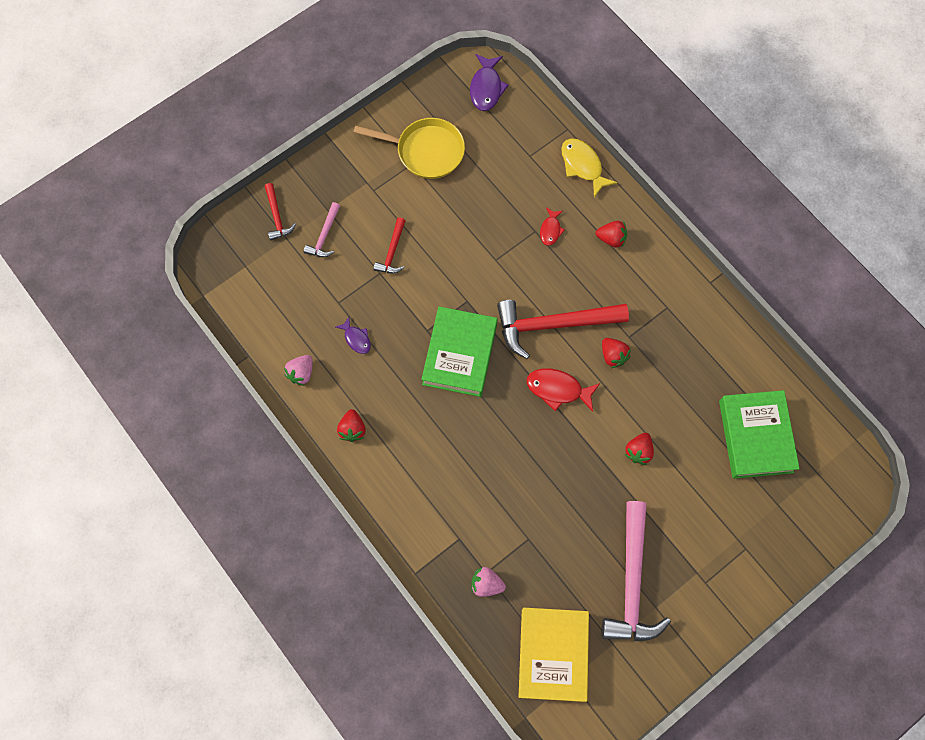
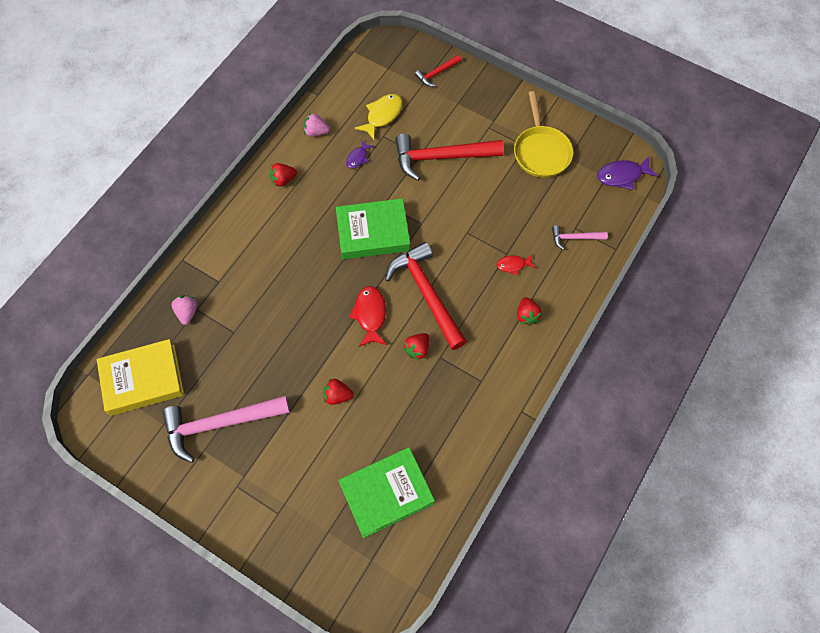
camera: 70 degrees right, 5 degrees down
pink hammer [304,202,340,257] -> pink hammer moved to [552,225,608,250]
red hammer [373,217,405,274] -> red hammer [395,134,504,181], size x2.06
yellow fish [561,138,617,197] -> yellow fish moved to [355,94,403,140]

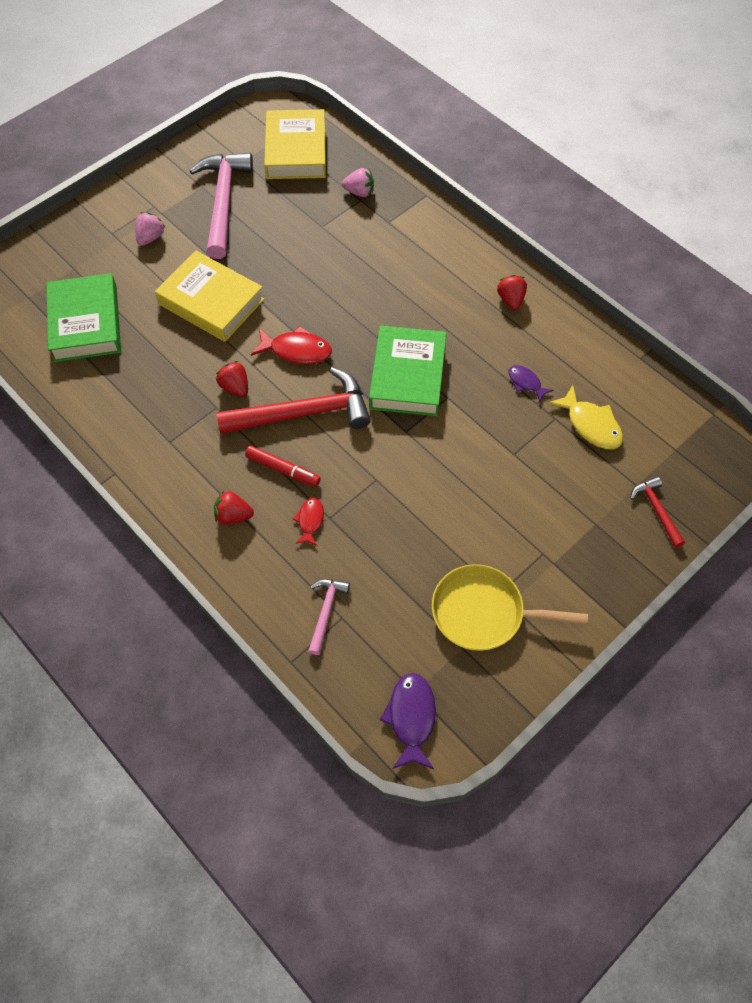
camera: 105 degrees right, 5 degrees down
pink strawberry [304,113,330,136] -> pink strawberry moved to [135,212,165,246]
red strawberry [323,378,354,405] -> yellow book [155,251,264,342]
red hammer [395,134,504,181] -> none
none -> red marker [245,446,320,487]

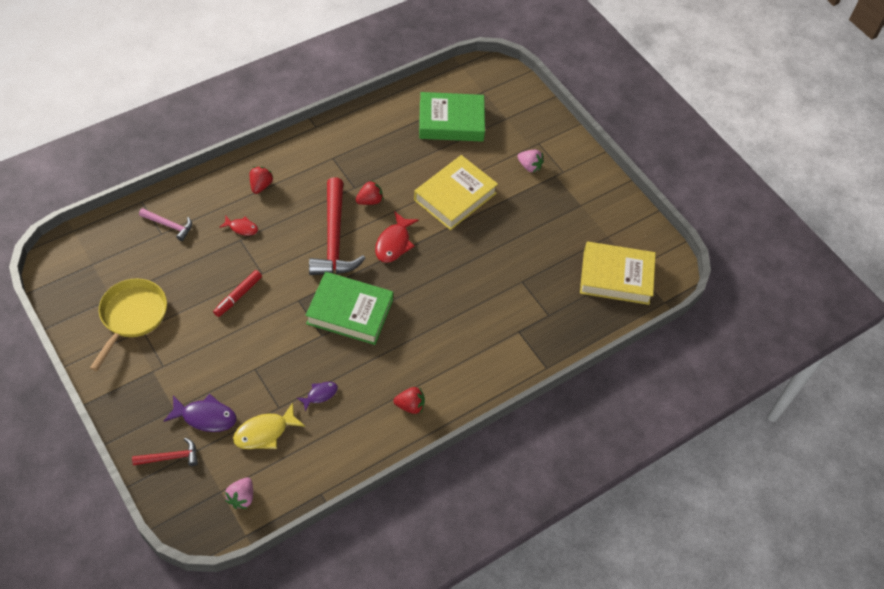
camera: 95 degrees right, 5 degrees down
pink hammer [189,153,253,259] -> none
red marker [245,446,320,487] -> red marker moved to [213,270,262,317]
pink strawberry [342,168,374,197] -> pink strawberry moved to [225,478,253,509]
purple fish [379,673,436,769] -> purple fish moved to [164,394,237,432]

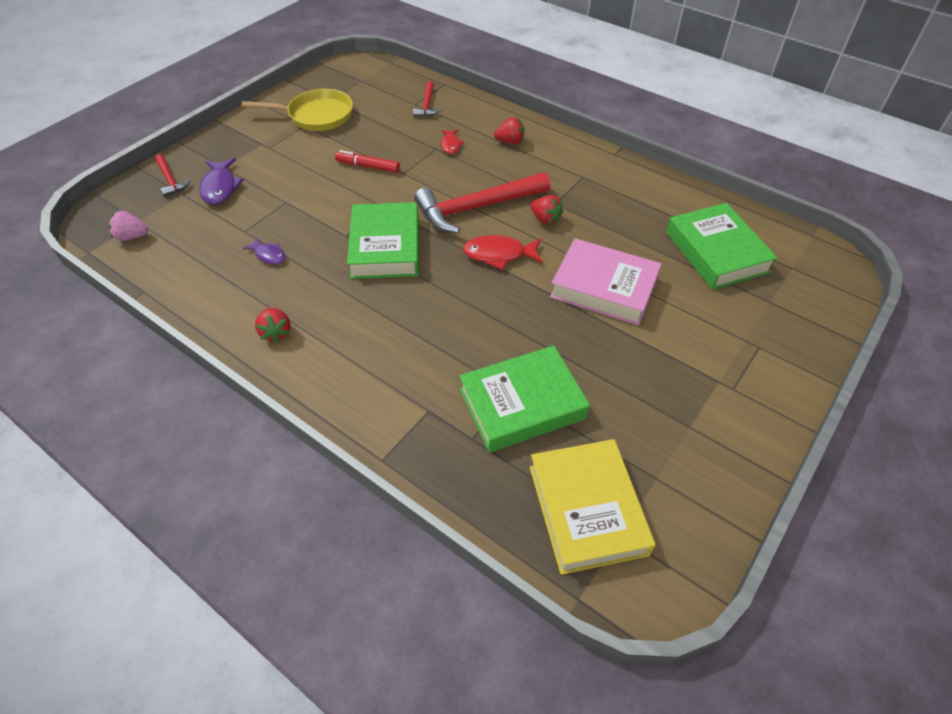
camera: 75 degrees right, 5 degrees down
pink hammer [139,208,192,241] -> red hammer [413,81,441,117]
yellow fish [233,403,305,449] -> none
yellow book [414,155,498,230] -> pink book [550,238,662,325]
pink strawberry [517,150,544,172] -> none
none -> green book [459,345,590,452]

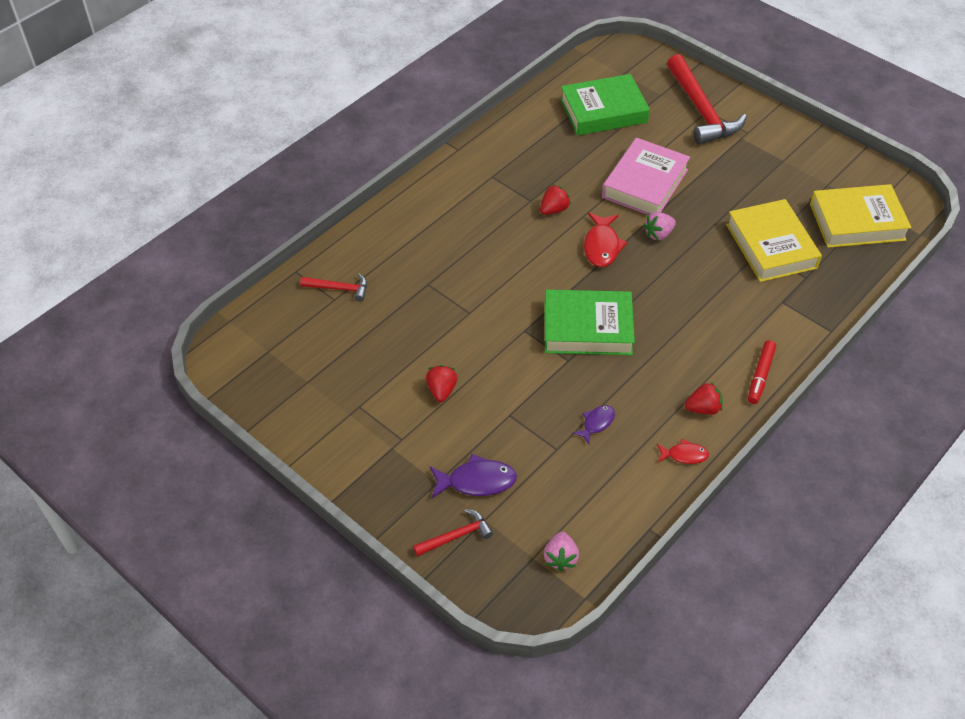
camera: 85 degrees left, 0 degrees up
yellow pan [242,89,353,131] -> none
red marker [335,150,400,173] -> red marker moved to [748,340,776,404]
red hammer [414,172,550,233] -> red hammer moved to [667,54,747,145]
red fish [441,129,464,154] -> red fish moved to [657,439,709,464]
green book [459,345,590,452] -> yellow book [726,199,822,282]
red strawberry [494,117,525,144] -> red strawberry moved to [426,365,458,402]
none -> pink strawberry [643,212,676,240]

